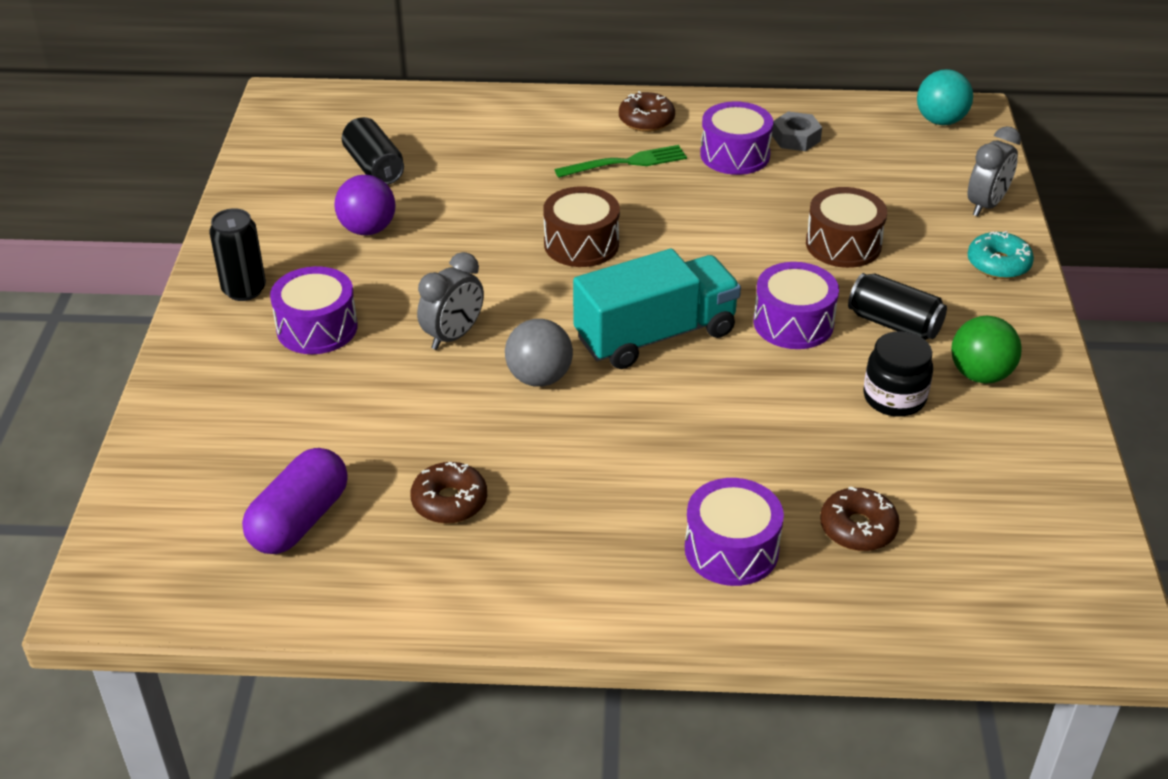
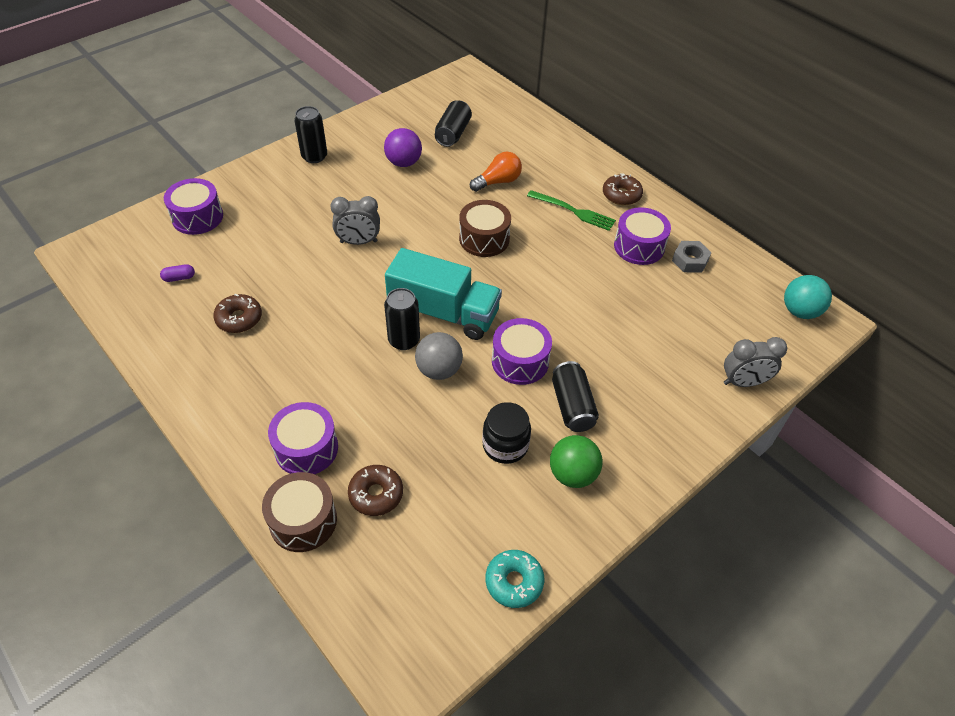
camera: 45 degrees right, 10 degrees up
purple capsule [242,448,348,554] -> purple capsule [160,264,195,282], size x0.43
purple drum [270,266,358,354] -> purple drum moved to [164,178,223,235]
grey ball [505,319,573,387] -> grey ball moved to [415,332,463,380]
brown drum [806,187,887,268] -> brown drum moved to [262,472,337,552]
turquoise donut [967,231,1034,279] -> turquoise donut moved to [485,550,544,608]
none -> black can [384,288,420,350]
none -> orange light bulb [470,152,522,192]

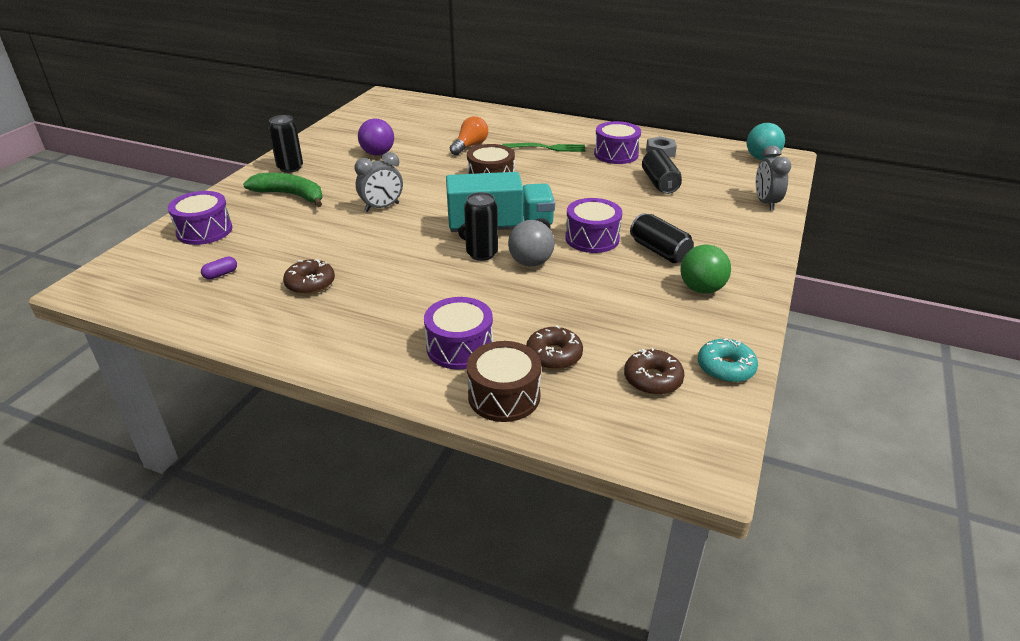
camera: 25 degrees left, 15 degrees down
black can [435,100,472,147] -> black can moved to [642,149,682,194]
black jar [482,402,531,464] -> none
brown donut [603,173,643,205] -> brown donut moved to [624,347,684,395]
grey clock [724,337,787,387] -> grey clock turned 120 degrees clockwise [756,146,791,211]
none -> green banana [243,173,323,207]

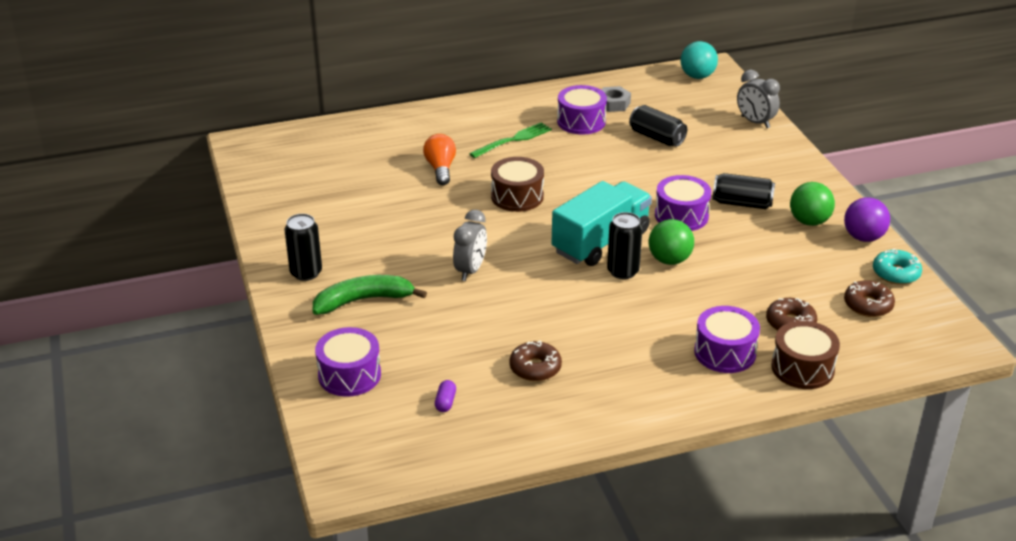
camera: 40 degrees left, 0 degrees up
purple ball [358,118,394,155] -> purple ball moved to [844,197,890,242]
grey ball [508,220,555,267] -> green ball [649,219,694,265]

